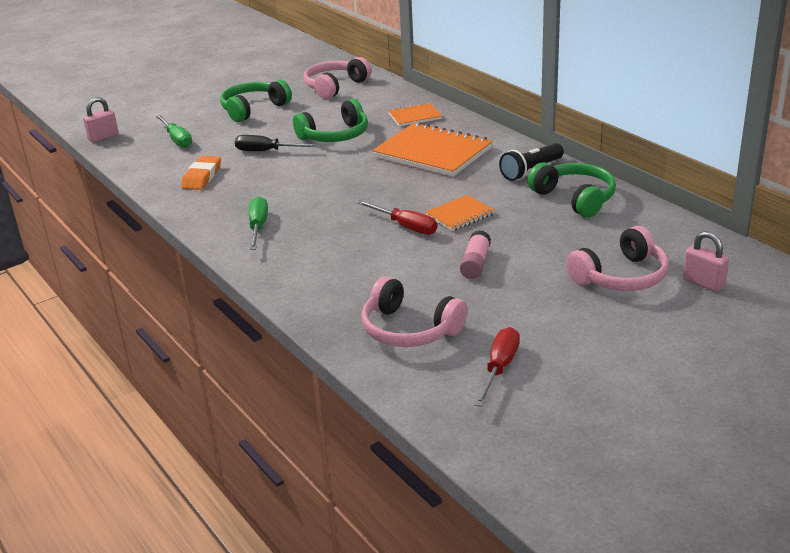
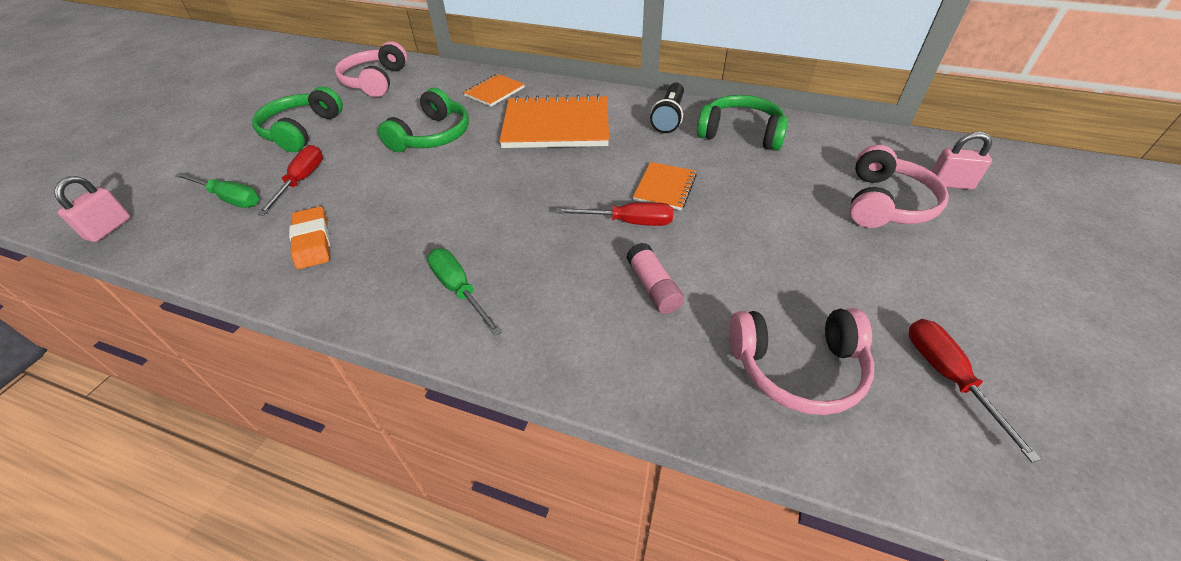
camera: 35 degrees left, 15 degrees up
black screwdriver [235,135,317,151] -> none
pink glue stick [460,230,491,279] -> pink glue stick moved to [626,243,684,314]
none -> red screwdriver [257,145,323,216]

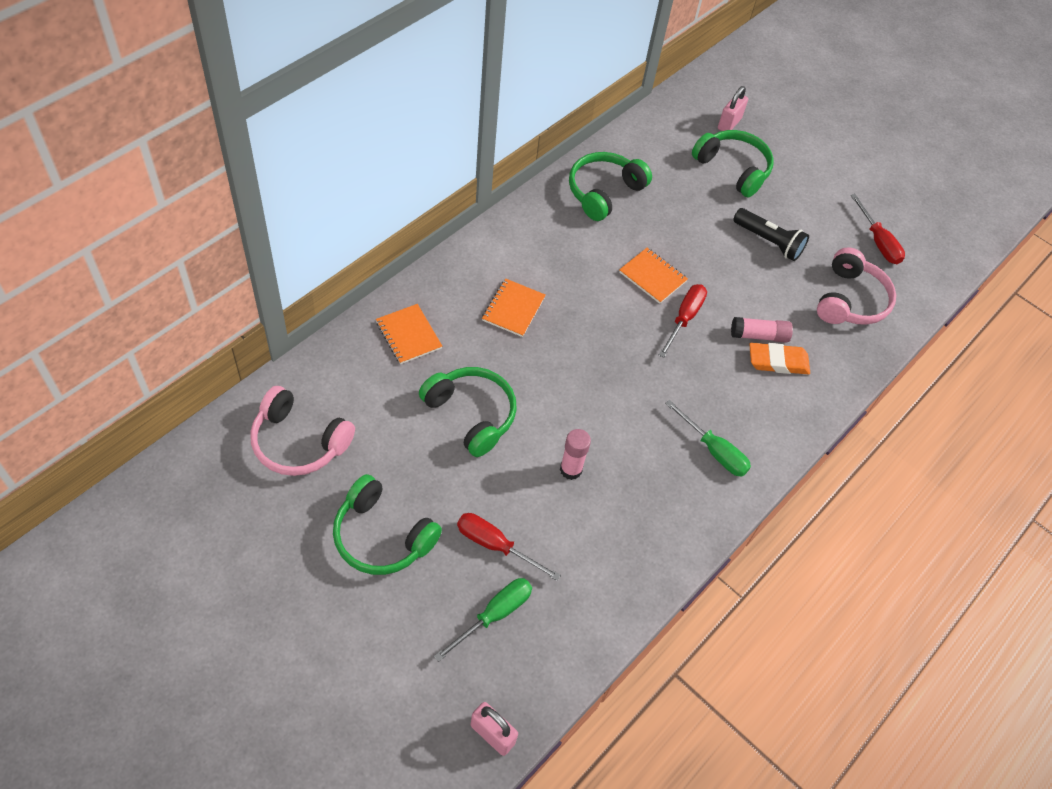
camera: 75 degrees left, 10 degrees up
orange eraser [289,206,330,269] -> orange eraser moved to [749,343,810,374]
green screwdriver [427,248,502,336] -> green screwdriver turned 120 degrees counterclockwise [665,400,751,477]
orange notebook [499,94,609,148] -> orange notebook [482,279,546,337], size x0.51
black flashlight [650,83,684,133] -> black flashlight moved to [733,208,809,261]
pink headphones [850,145,949,228] -> green headphones [692,130,774,198]
red screwdriver [909,319,1041,463] -> red screwdriver turned 120 degrees counterclockwise [851,194,905,264]
none -> pink glue stick [560,429,591,480]

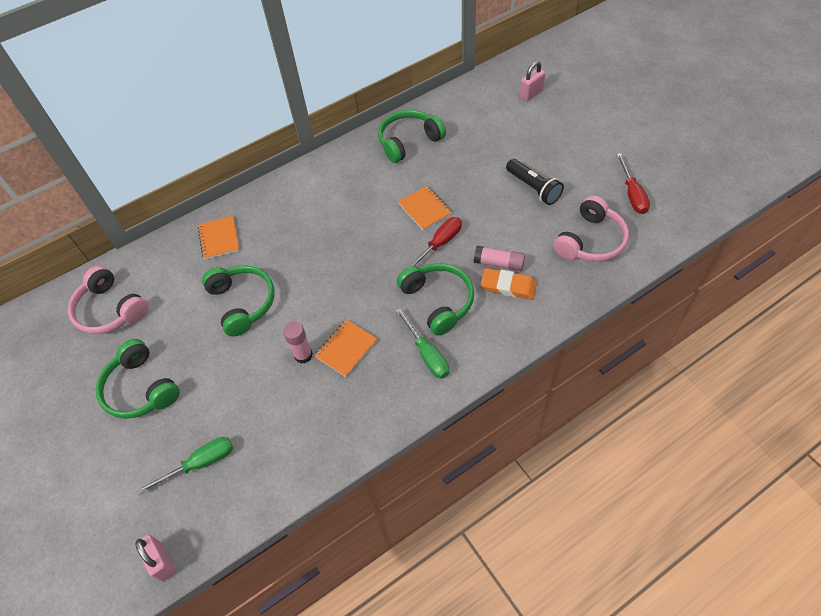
camera: 25 degrees right, 0 degrees up
red screwdriver [457,513,561,581] -> none
orange notebook [482,279,546,337] -> orange notebook moved to [314,319,377,377]
green headphones [692,130,774,198] -> green headphones moved to [397,263,474,336]

